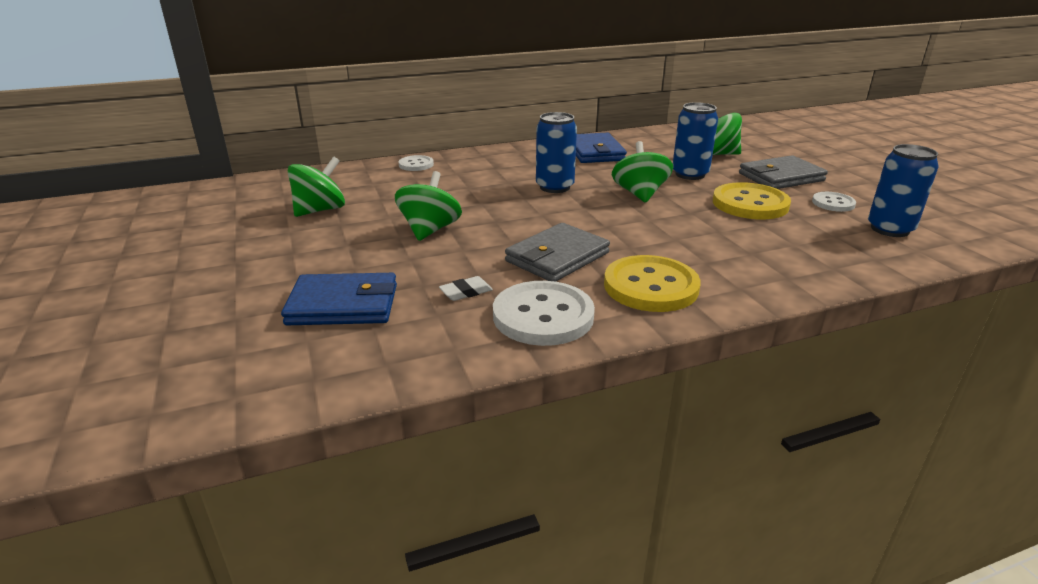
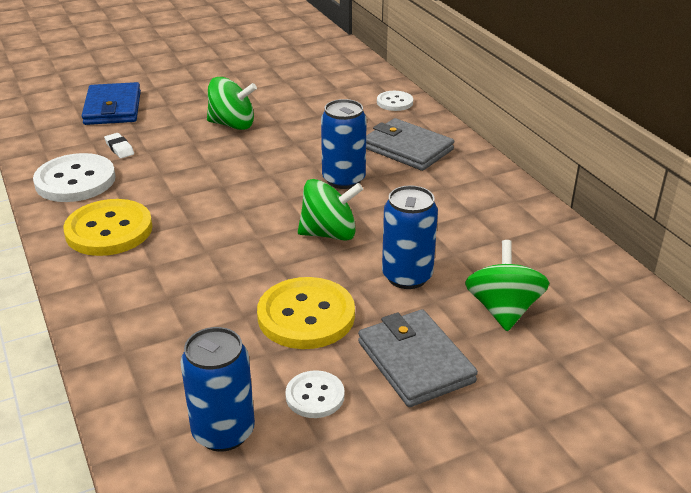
camera: 85 degrees right, 5 degrees up
green spinning top [288,156,345,217] -> none
grey wallet [505,223,610,281] -> grey wallet moved to [366,118,454,171]
blue wallet [576,133,627,163] -> none

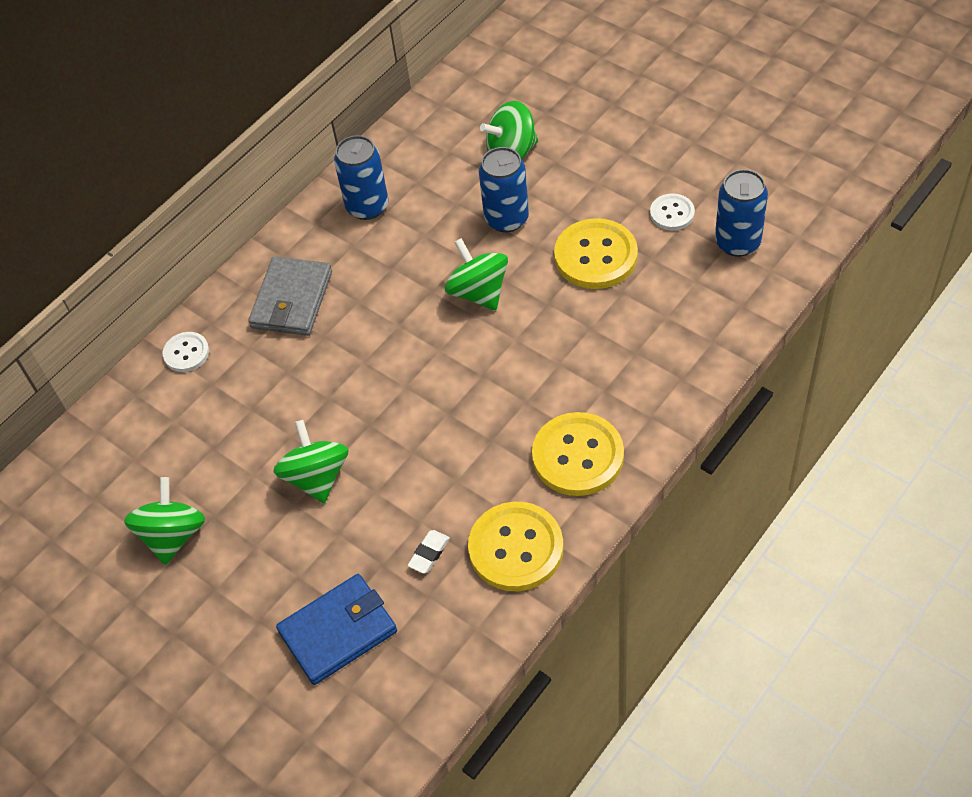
camera: 110 degrees left, 20 degrees up
white button [33,153,116,202] -> yellow button [468,502,563,591]
blue can [321,99,367,189] -> blue can moved to [334,135,388,220]
grey wallet [358,309,478,407] -> none
none -> green spinning top [124,477,205,565]

